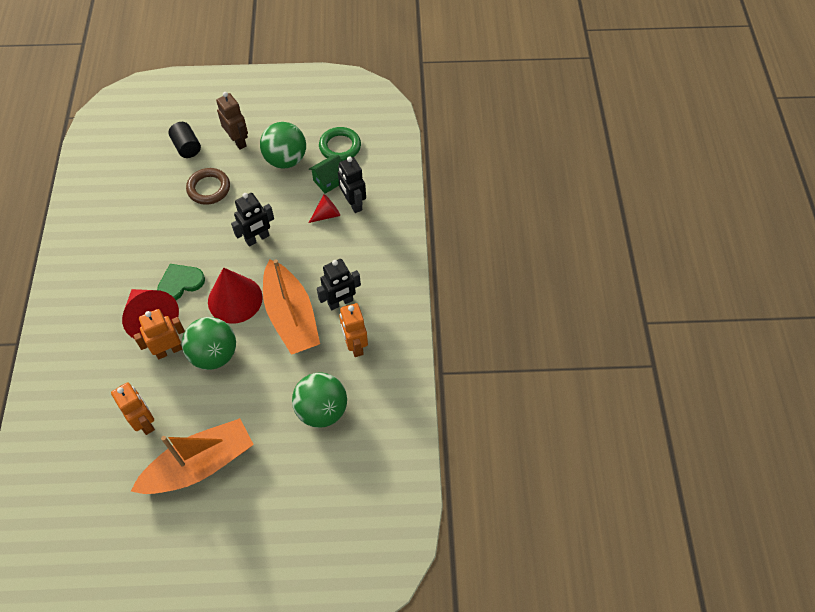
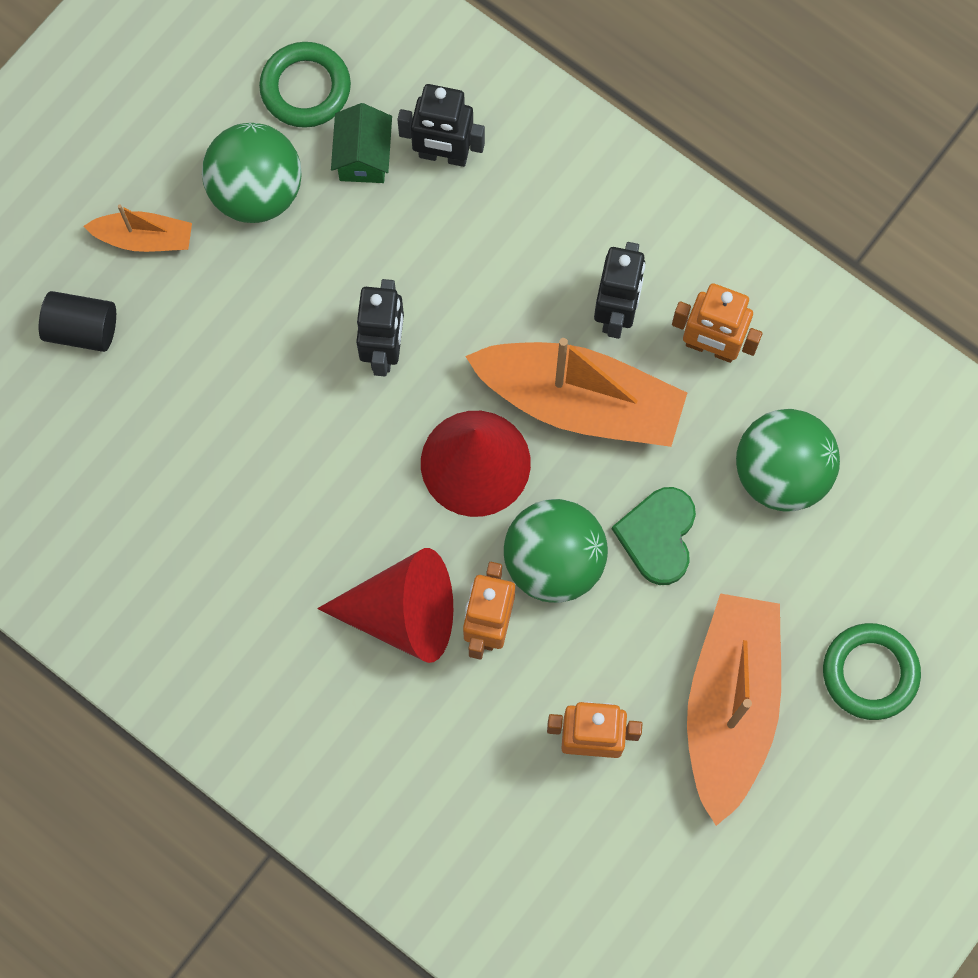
camera: 50 degrees left, 15 degrees up
green heart [157,264,205,300] -> green heart moved to [612,487,696,585]
brown ring [186,168,230,205] -> none
brown robot [216,92,248,150] -> orange boat [84,204,192,252]
red cone [309,194,340,223] -> none
none -> green ring [823,623,921,720]

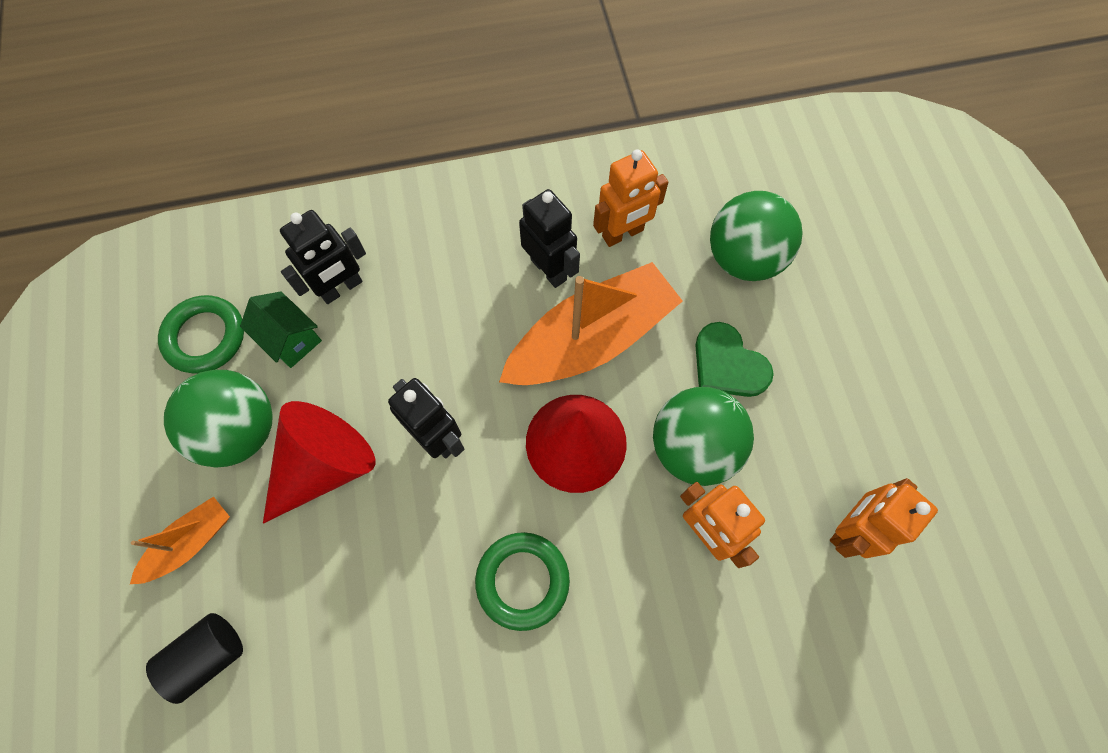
camera: 50 degrees left, 5 degrees down
red cone [317,548,453,663] -> red cone moved to [263,401,376,524]
orange boat [687,593,781,826] -> none
green ring [823,623,921,720] -> green ring moved to [475,532,570,631]

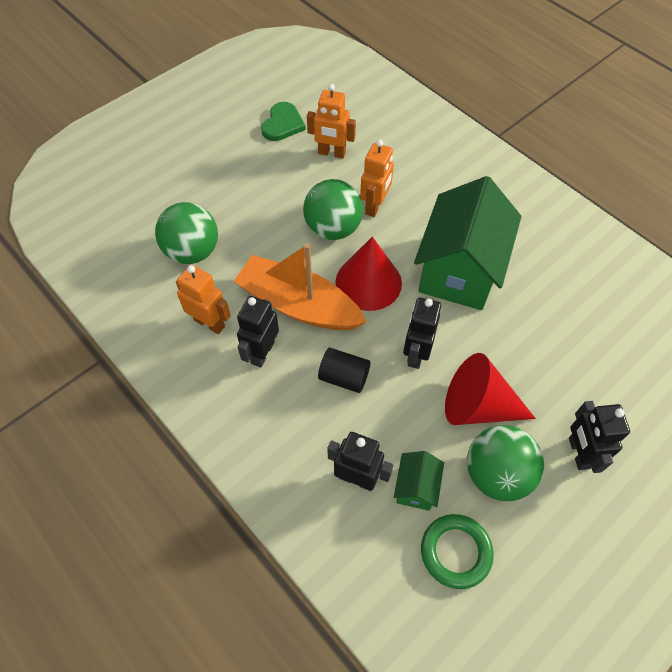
camera: 120 degrees left, 10 degrees down
orange boat [130,496,230,584] -> black robot [569,401,630,473]
black cylinder [146,613,243,704] -> black cylinder moved to [318,348,371,393]
green ring [475,532,570,631] -> green house [414,176,521,310]
green heart [695,322,774,397] -> green heart moved to [261,102,306,141]

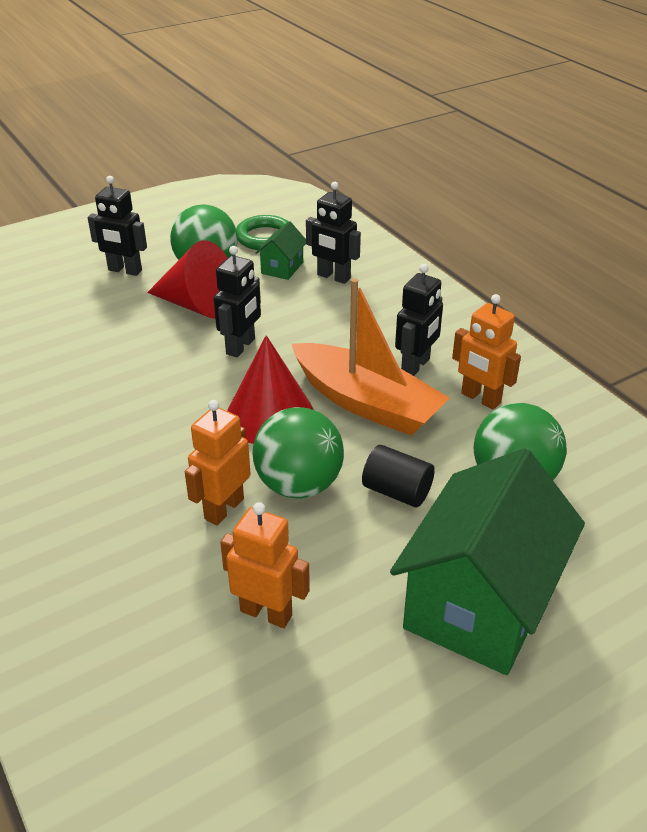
camera: 170 degrees left, 20 degrees down
green heart [261,102,306,141] -> none
black cylinder [318,348,371,393] -> black cylinder moved to [362,445,435,507]
green house [414,176,521,310] -> green house moved to [390,448,585,675]
black robot [569,401,630,473] -> black robot turned 105 degrees clockwise [88,176,147,276]

